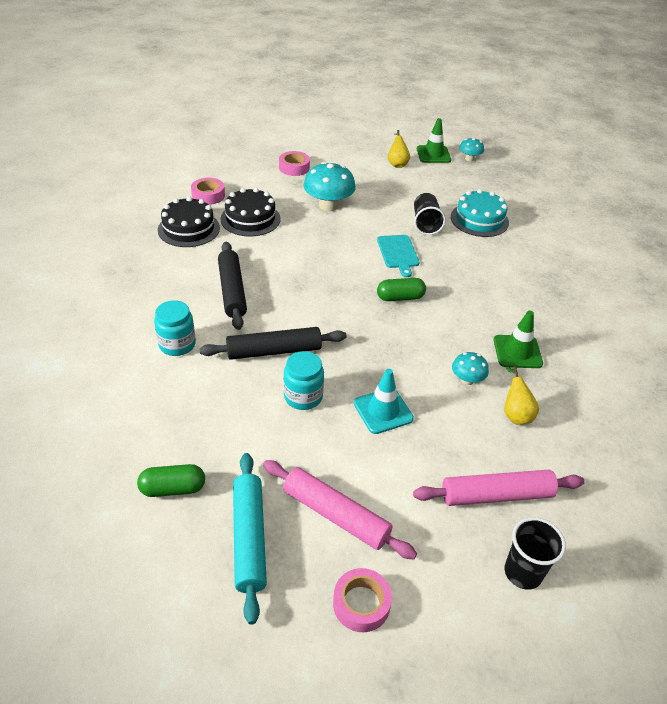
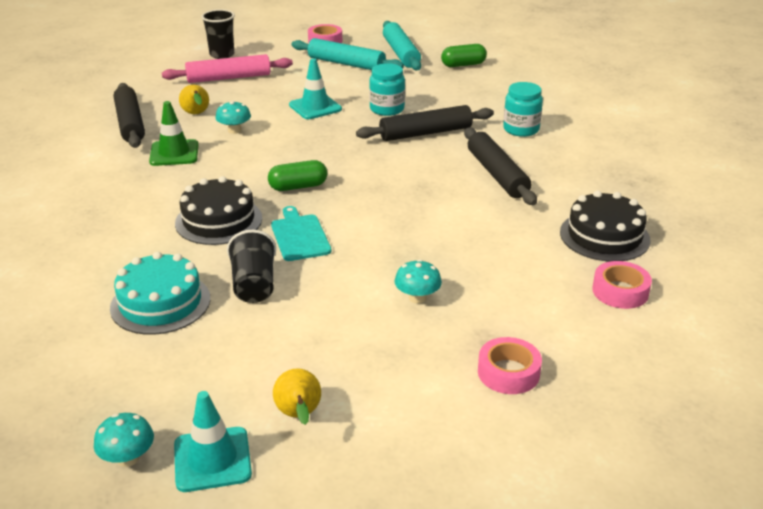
camera: 175 degrees right, 10 degrees down
black cake [221,188,281,237] -> black cake moved to [175,176,262,245]
pink rolling pin [263,460,417,559] -> turquoise rolling pin [292,38,404,70]
turquoise mushroom [303,162,356,211] -> turquoise mushroom [395,259,442,304], size x0.54
green traffic cone [417,118,451,163] -> turquoise traffic cone [174,391,252,492]
none -> black rolling pin [114,83,145,148]

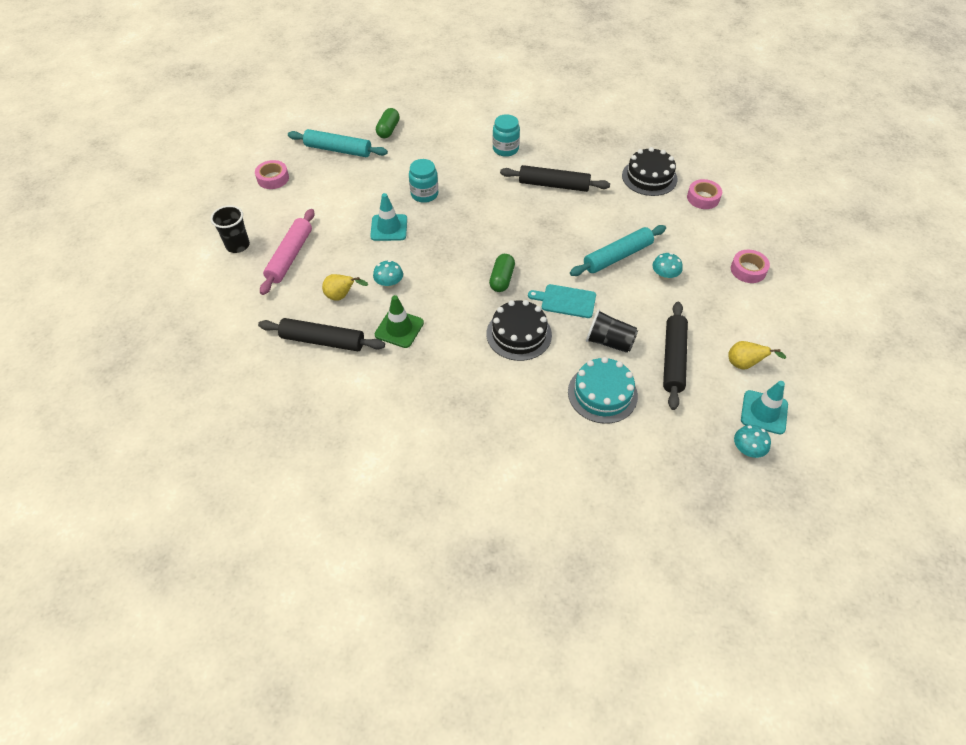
camera: 60 degrees left, 20 degrees up
turquoise rolling pin [292,38,404,70] -> turquoise rolling pin moved to [570,225,666,276]
black rolling pin [356,105,494,141] -> black rolling pin moved to [663,302,688,410]

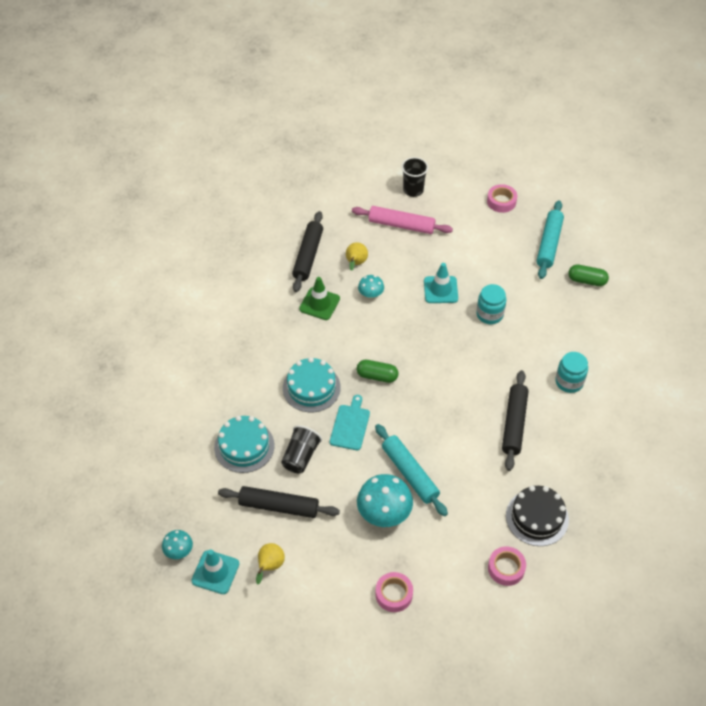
camera: 90 degrees right, 0 degrees up
black cake [486,300,552,361] -> turquoise cake [283,357,341,412]
turquoise mushroom [652,253,683,280] -> turquoise mushroom [357,474,413,527], size x1.85

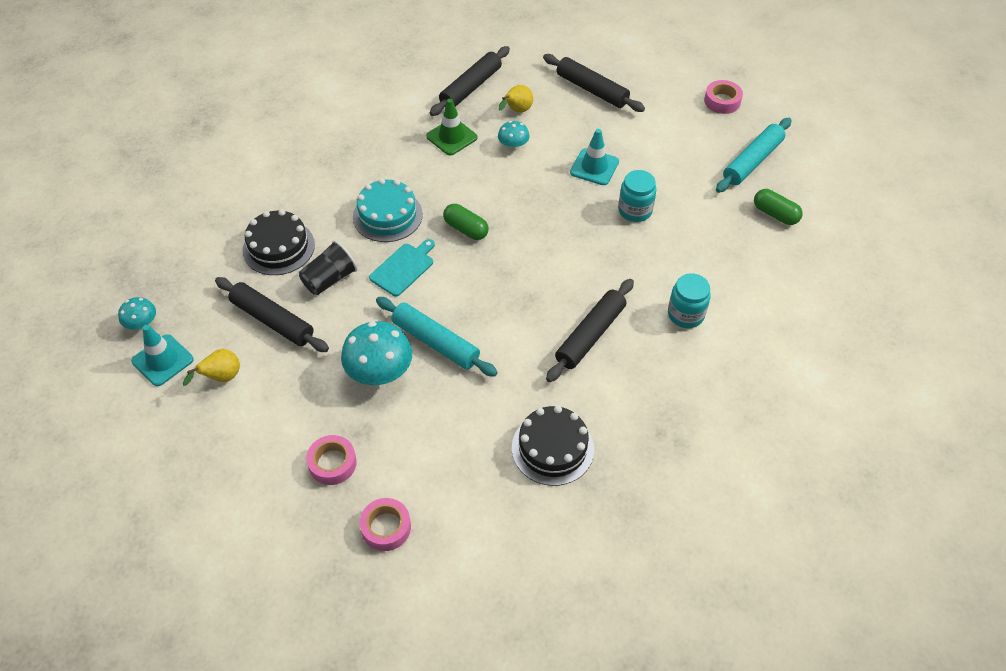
camera: 25 degrees right, 0 degrees up
turquoise cake [214,416,274,473] -> black cake [243,209,315,275]
pink rolling pin [352,206,453,234] -> black rolling pin [543,54,645,112]
turquoise rolling pin [375,424,448,516] -> turquoise rolling pin turned 45 degrees counterclockwise [376,297,498,377]
black cup [401,157,428,197] -> none
pink tape [488,546,526,586] -> pink tape moved to [360,498,411,551]

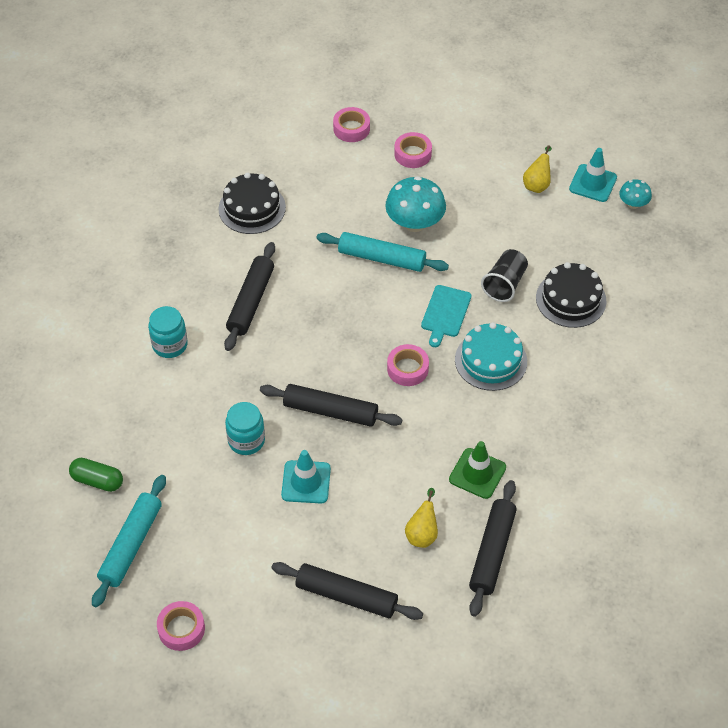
camera: 160 degrees right, 0 degrees up
black rolling pin [215,277,329,352] -> black rolling pin moved to [260,384,402,427]
green capsule [443,204,489,240] -> pink tape [387,344,429,386]
turquoise mushroom [498,121,530,150] -> none

